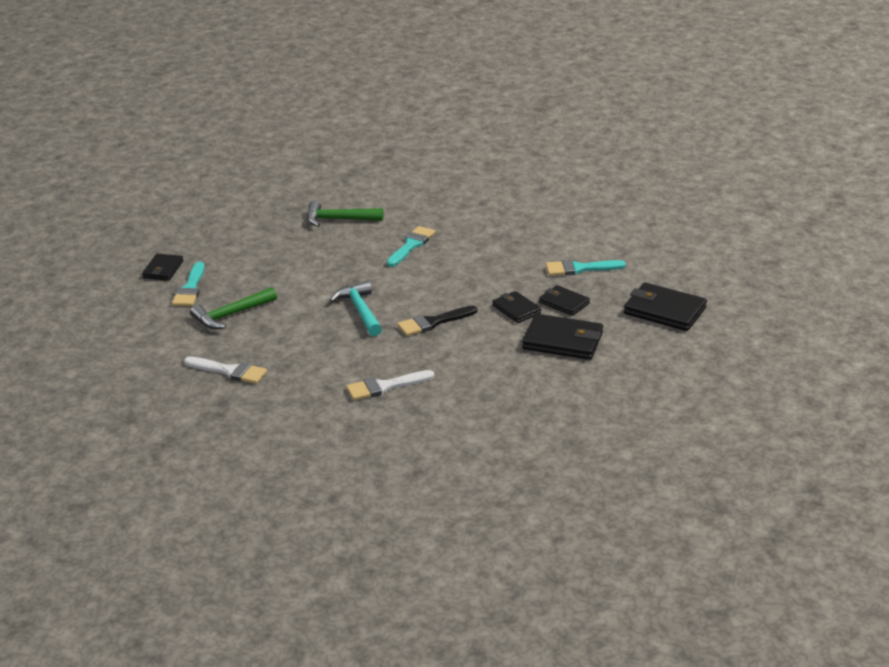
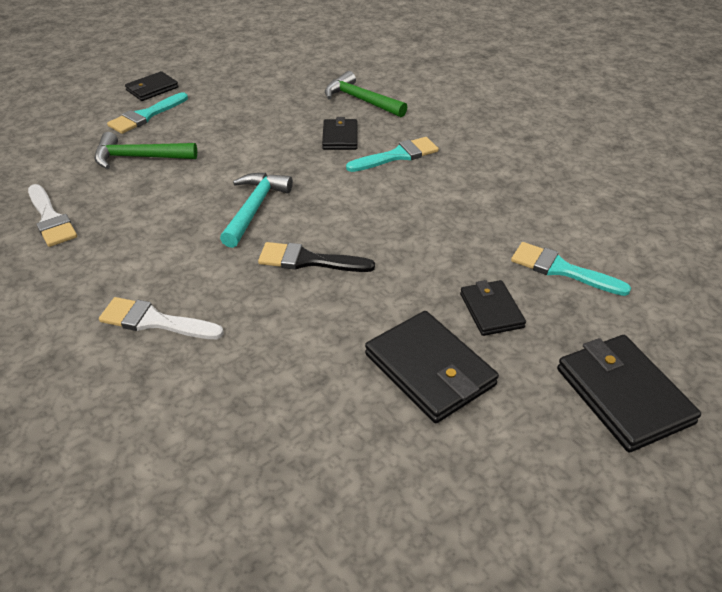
camera: 35 degrees right, 10 degrees up
black wallet [492,291,541,323] -> black wallet moved to [322,117,358,150]

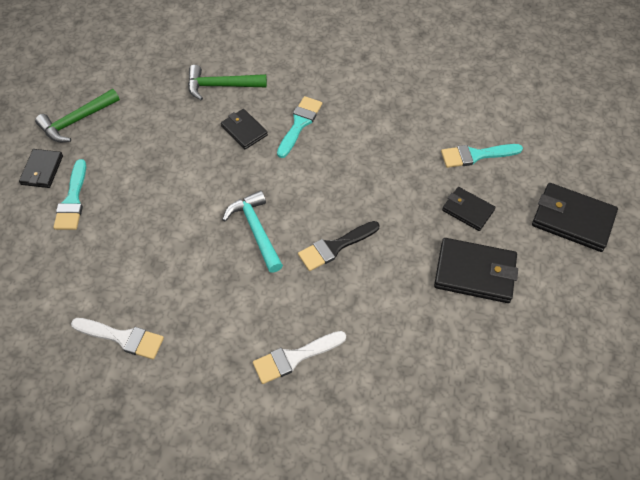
camera: 40 degrees left, 15 degrees up
green hammer [95,132,197,169] -> green hammer moved to [35,89,120,142]

